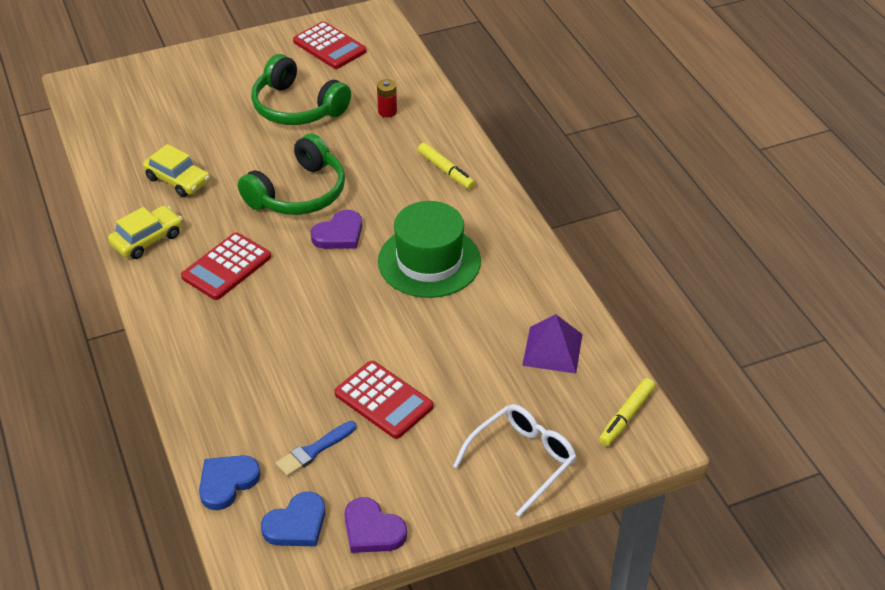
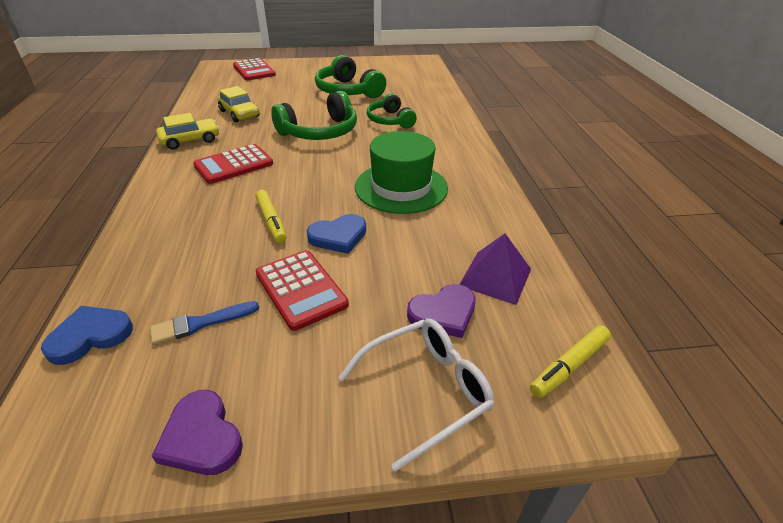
camera: 15 degrees right, 5 degrees down
blue heart [261,492,325,546] -> blue heart moved to [307,214,366,254]
red calculator [293,21,367,69] -> red calculator moved to [233,58,276,80]
purple heart [311,210,362,249] -> purple heart moved to [407,284,476,338]
red battery [377,79,397,117] -> none
yellow marker [418,143,475,189] -> yellow marker moved to [255,190,287,243]
none -> green headphones [367,93,417,128]

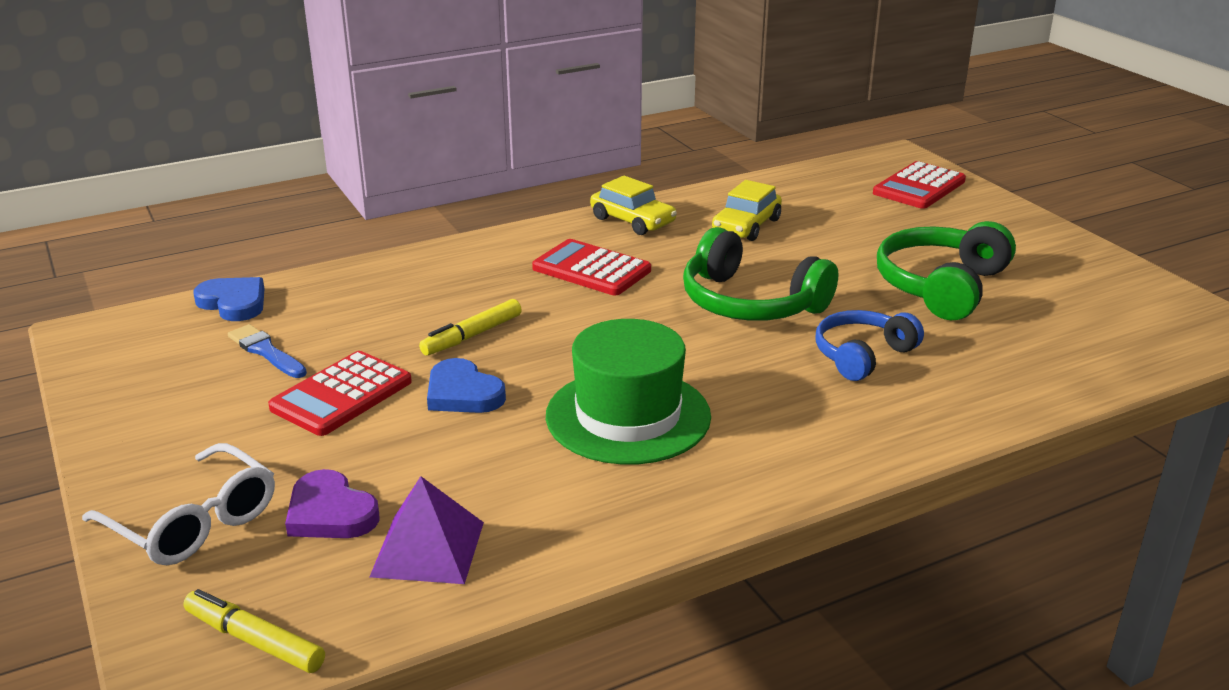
camera: 70 degrees right, 10 degrees down
purple heart [152,390,243,475] -> none
green headphones [367,93,417,128] -> blue headphones [815,310,924,381]

